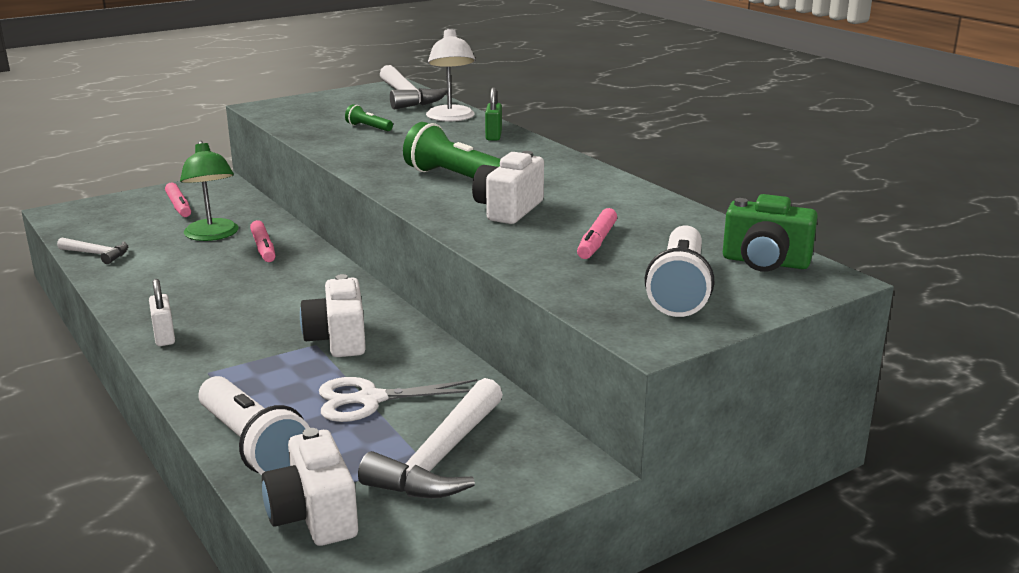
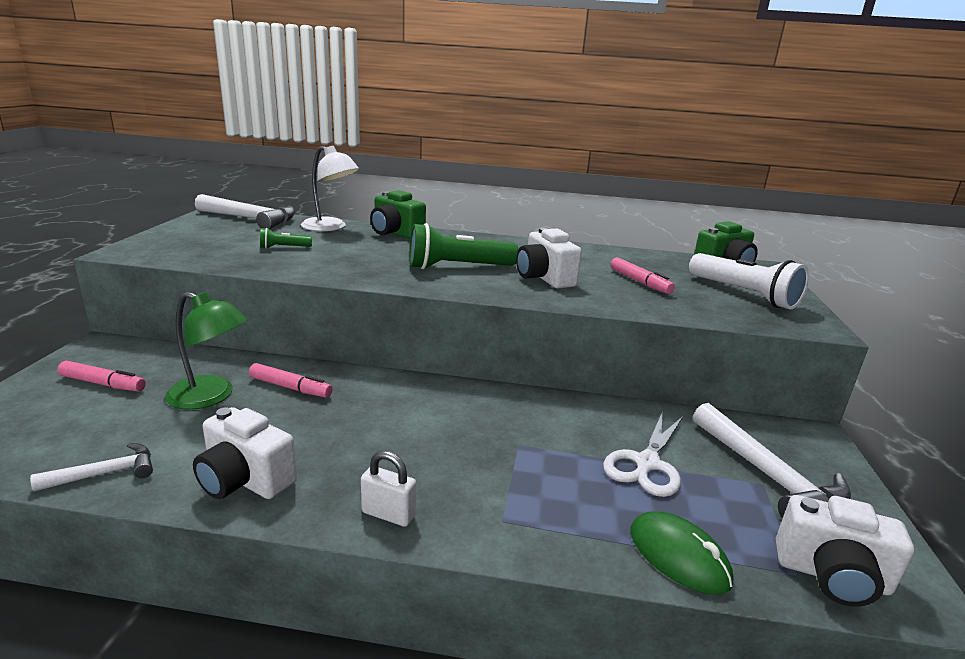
camera: 50 degrees left, 0 degrees up
white flashlight [198,376,310,475] -> green mouse [630,512,733,594]
white camera [300,274,366,357] -> white camera moved to [193,407,297,499]
green padlock [485,87,502,141] -> green camera [370,190,426,239]

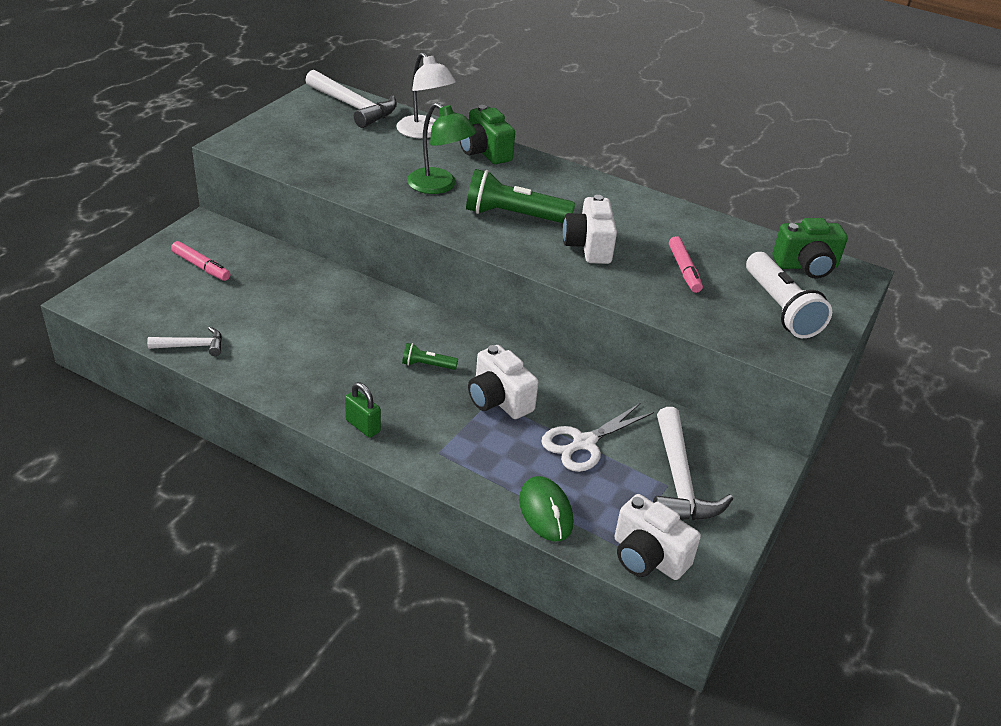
camera: 20 degrees right, 15 degrees up
green lamp [165,292,248,410] -> green lamp moved to [407,103,477,194]
white camera [193,407,297,499] -> white camera moved to [468,345,539,419]
pink marker [249,363,333,398] -> none
green flashlight [260,228,312,249] -> green flashlight moved to [402,343,458,370]
white padlock [361,451,416,527] -> green padlock [345,382,381,438]

